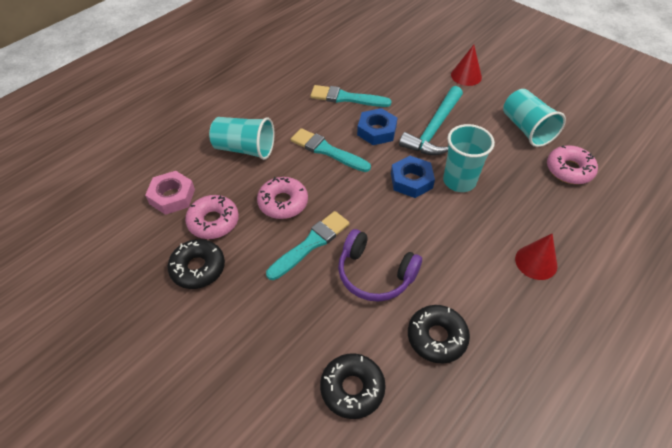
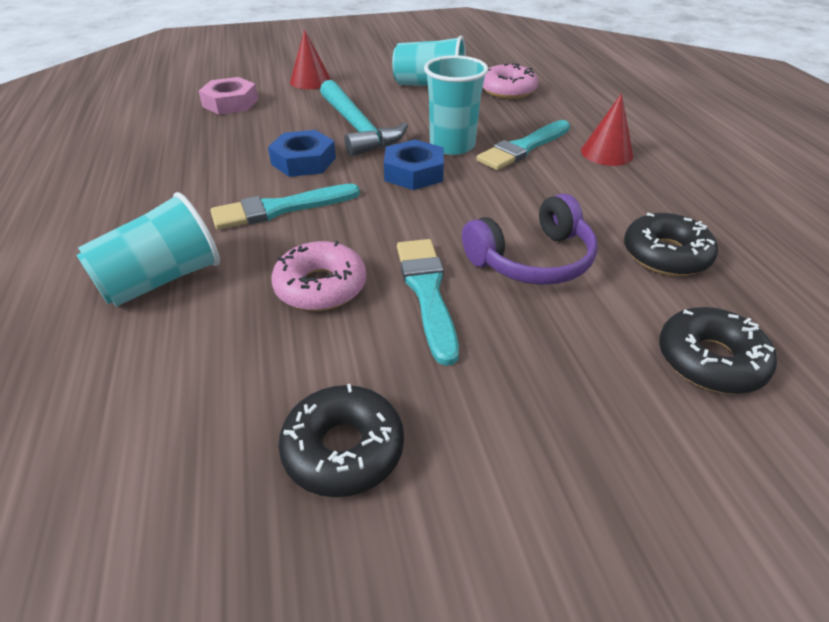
camera: 55 degrees left, 10 degrees down
pink nut [145,171,195,215] -> pink nut moved to [199,77,258,115]
pink donut [185,195,239,239] -> none
turquoise brush [310,85,391,107] -> turquoise brush moved to [476,120,570,170]

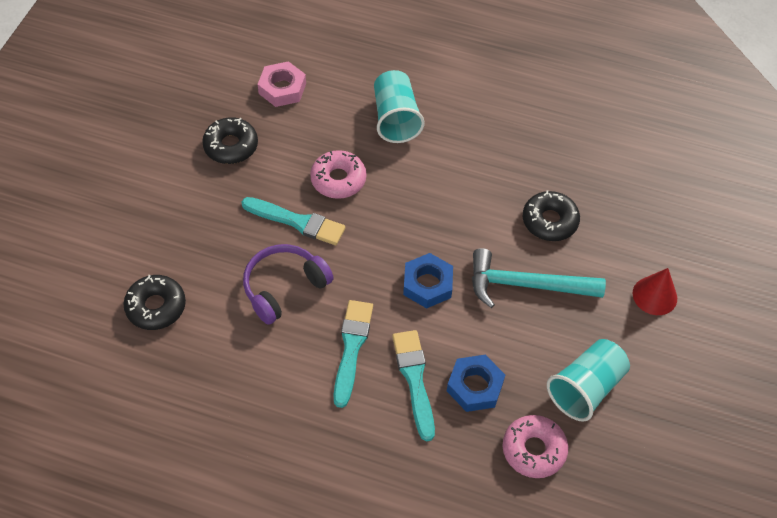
camera: 120 degrees right, 15 degrees up
pink nut [199,77,258,115] -> pink nut moved to [258,61,306,107]
turquoise brush [210,184,360,230] -> turquoise brush moved to [333,300,373,408]
blue nut [268,130,336,177] -> blue nut moved to [447,355,505,412]
turquoise cup [424,55,488,155] -> none
purple headphones [462,193,598,285] -> purple headphones turned 45 degrees clockwise [243,244,334,325]
red cone [581,93,633,166] -> none
black donut [624,212,718,276] -> black donut moved to [523,190,580,241]

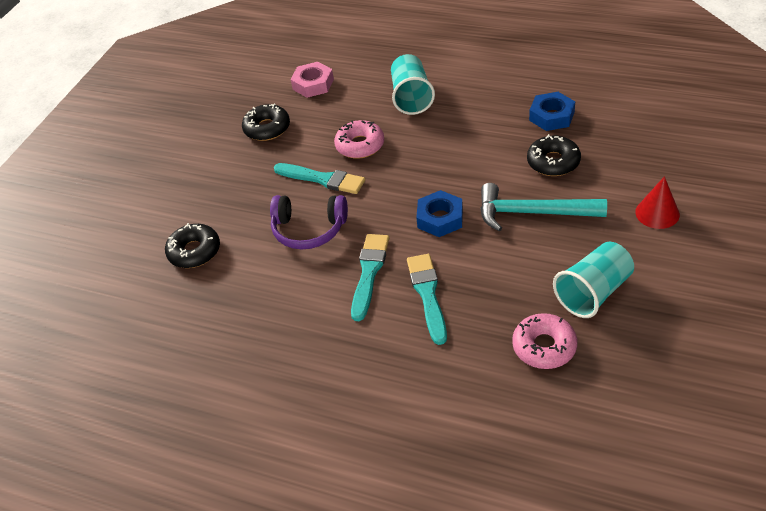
camera: 10 degrees right, 10 degrees down
purple headphones [243,244,334,325] -> purple headphones turned 135 degrees counterclockwise [270,195,348,249]
blue nut [447,355,505,412] -> blue nut moved to [529,92,575,131]

